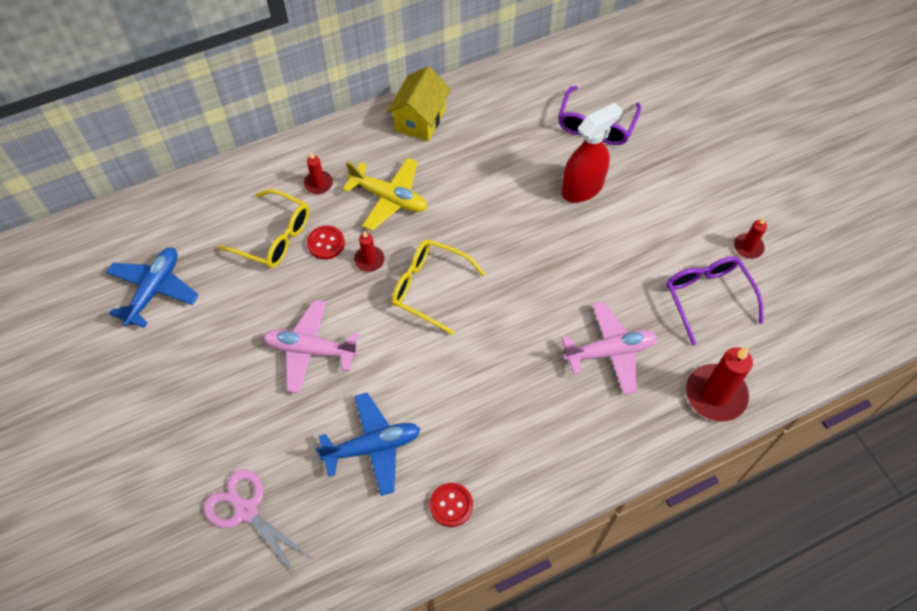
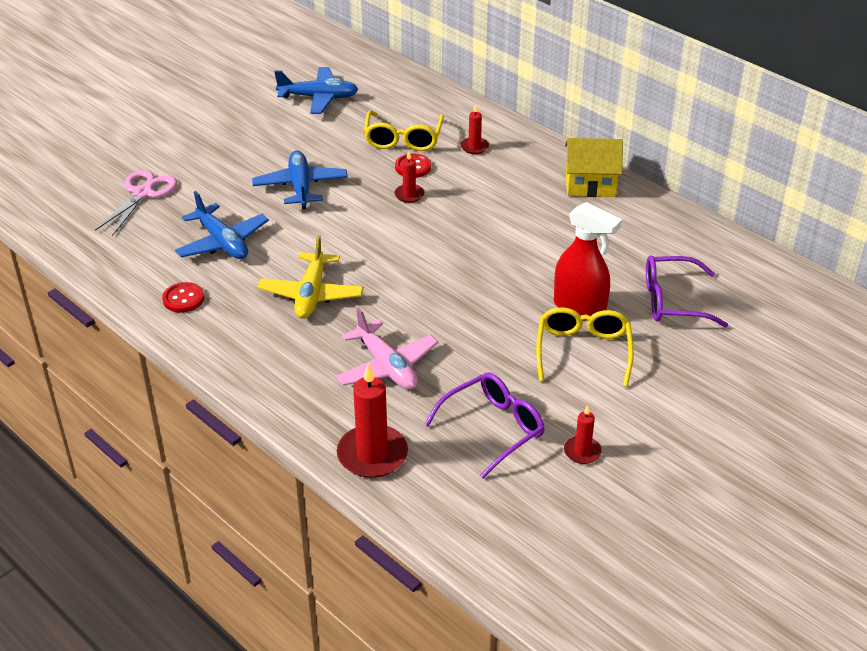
camera: 70 degrees right, 20 degrees down
pink plane [263,300,359,394] -> blue plane [252,150,348,210]
yellow plane [343,157,427,231] -> yellow plane moved to [258,235,364,319]
yellow glasses [392,239,485,335] -> yellow glasses moved to [536,307,634,387]

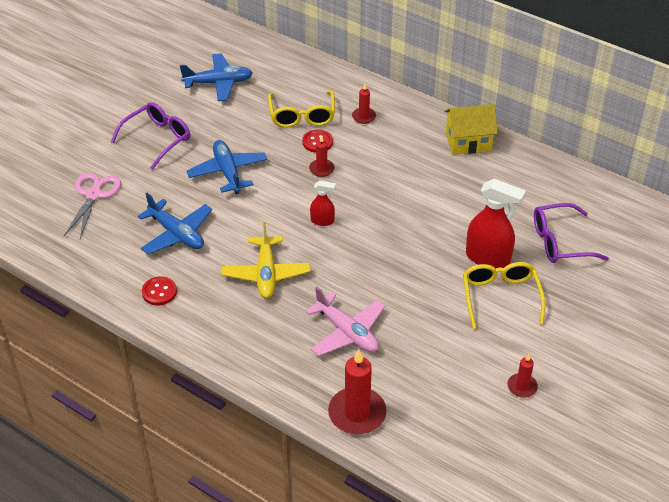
camera: 10 degrees left, 5 degrees up
purple glasses [424,372,545,478] -> purple glasses moved to [111,102,190,170]
none -> red spray bottle [310,181,336,226]

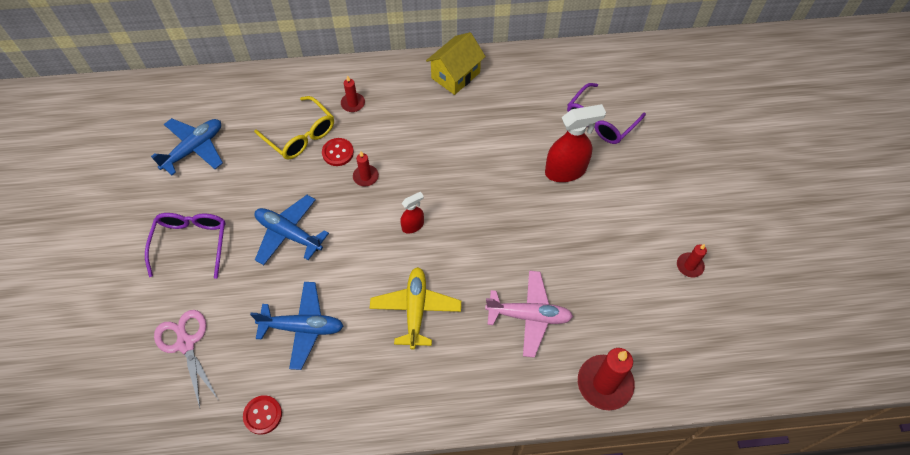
camera: 40 degrees left, 15 degrees up
red button [142,276,177,305] -> red button moved to [243,395,282,435]
yellow plane [222,222,311,298] -> yellow plane turned 135 degrees counterclockwise [370,267,461,350]
yellow glasses [463,262,545,329] -> none

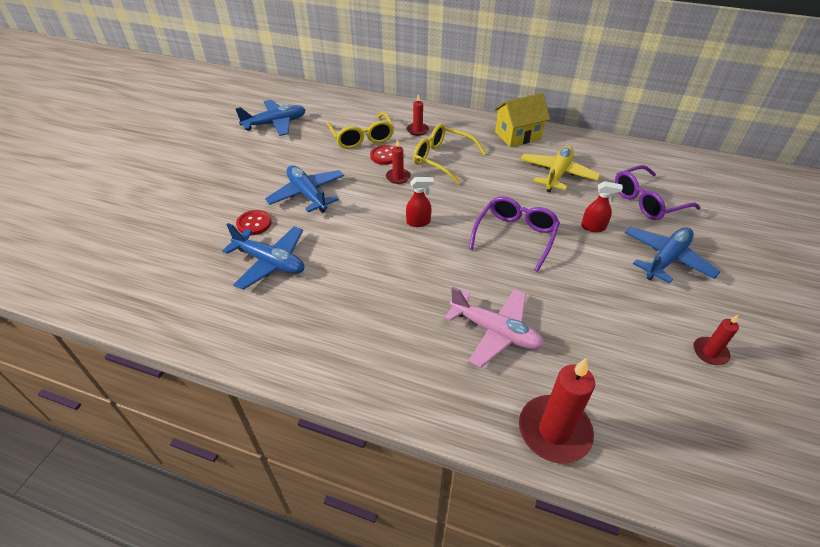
camera: 25 degrees right, 15 degrees down
purple glasses [145,213,225,279] -> purple glasses moved to [469,196,560,272]
pink scissors [154,310,218,408] -> none
red button [243,395,282,435] -> red button moved to [236,210,272,235]
yellow plane [370,267,461,350] -> yellow plane moved to [520,146,600,192]
red spray bottle [545,104,606,182] -> red spray bottle [581,181,623,232], size x0.53
none -> yellow glasses [413,124,486,184]
none -> blue plane [625,227,720,284]

